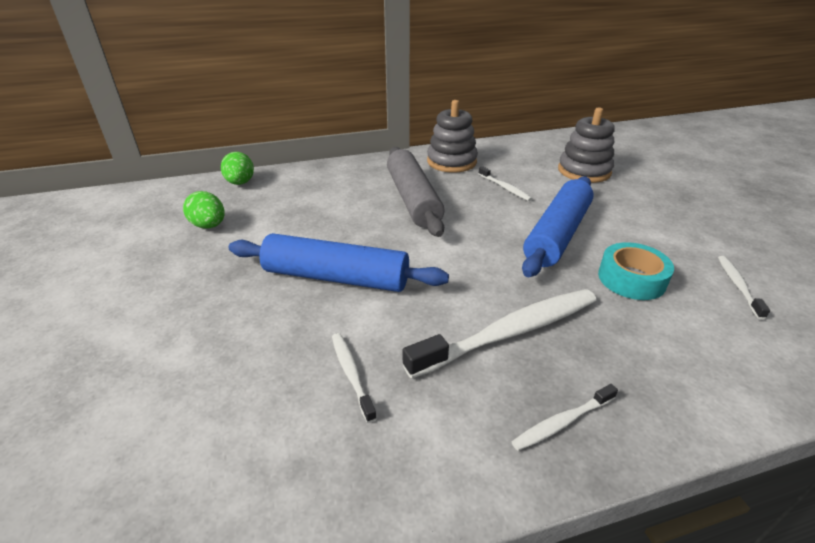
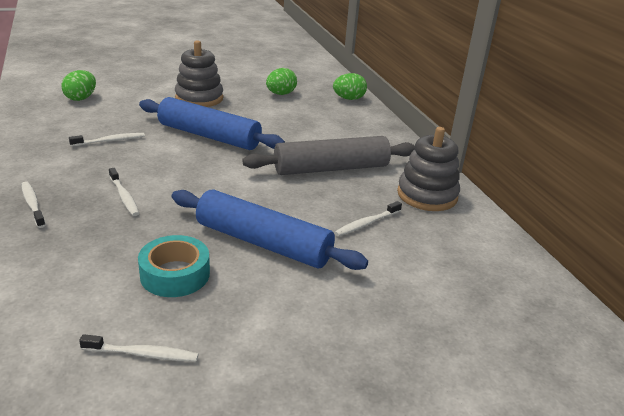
camera: 85 degrees right, 5 degrees down
blue rolling pin [229,233,449,292] -> blue rolling pin turned 75 degrees counterclockwise [139,97,285,150]
white toothbrush [403,289,596,379] -> white toothbrush [109,168,139,216], size x0.48
grey stacking toy [558,108,615,183] -> grey stacking toy moved to [175,40,223,107]
none -> green egg [61,70,96,101]

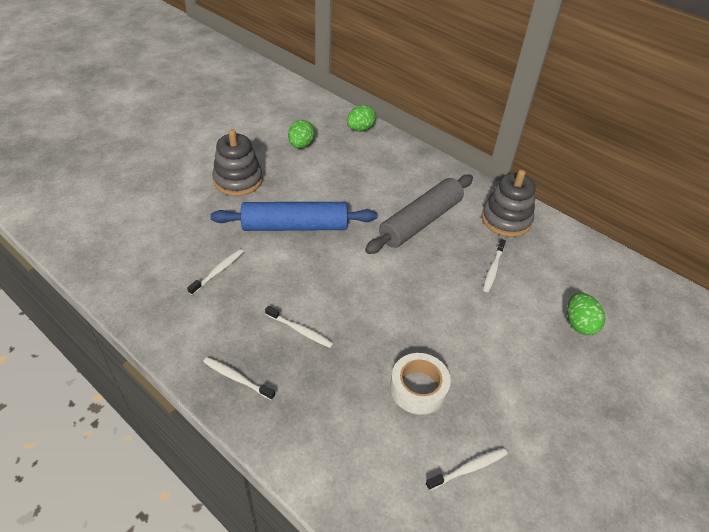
camera: 30 degrees left, 15 degrees up
green egg [61,70,96,101] -> green egg moved to [567,293,605,335]
turquoise tape [138,235,210,297] -> white tape [390,353,451,415]
blue rolling pin [172,189,368,270] -> none

